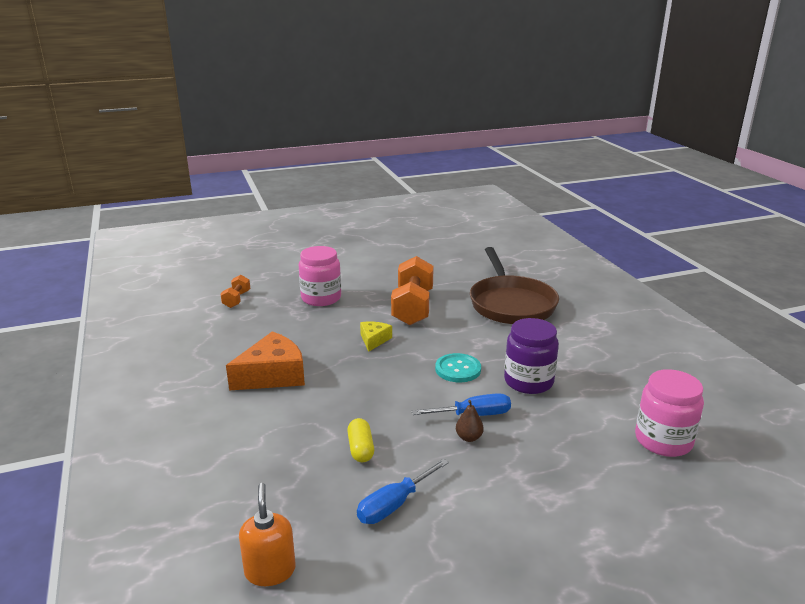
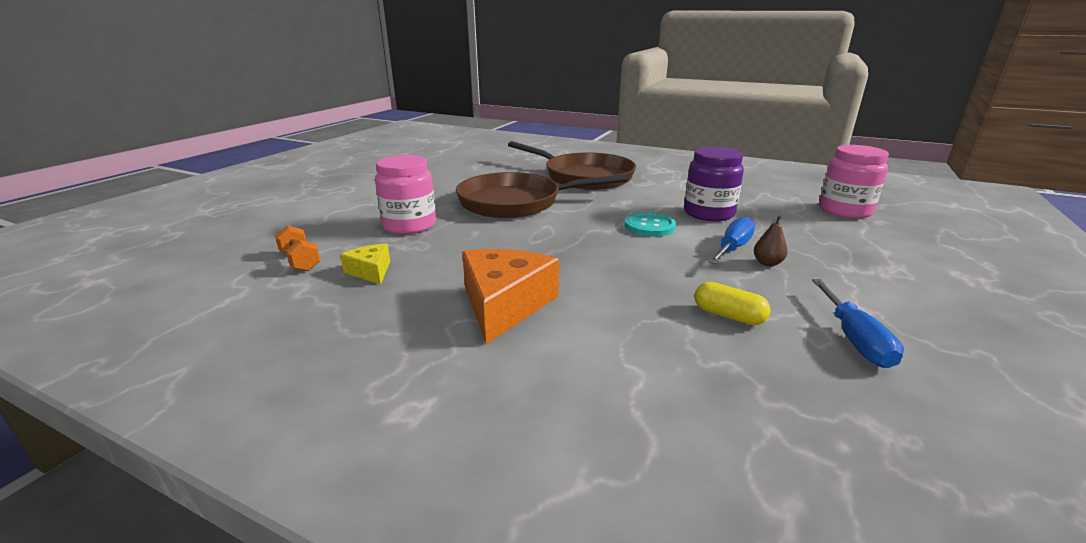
camera: 45 degrees left, 0 degrees up
orange soap dispenser [239,483,296,586] -> none
yellow cheese [360,322,392,352] -> yellow cheese moved to [340,244,390,285]
orange dumbbell [391,256,434,325] -> brown pan [456,172,628,218]

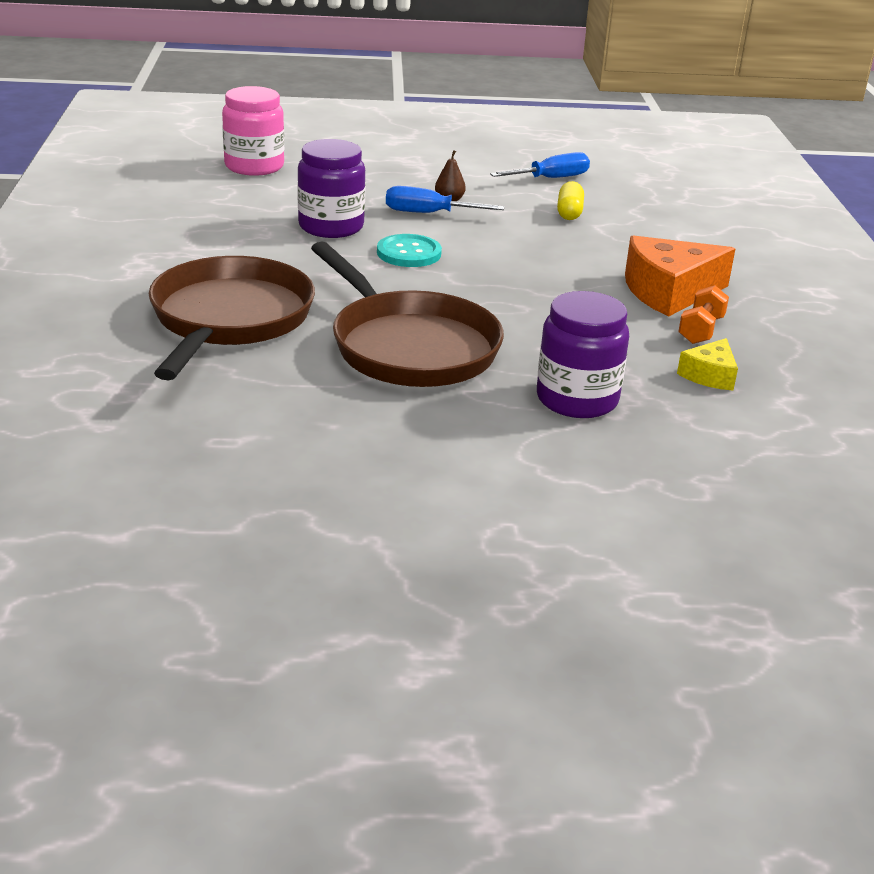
camera: 120 degrees left, 5 degrees up
orange dumbbell [275,225,320,271] -> orange dumbbell moved to [678,285,729,344]
pink jar [375,155,436,234] -> purple jar [537,291,629,418]

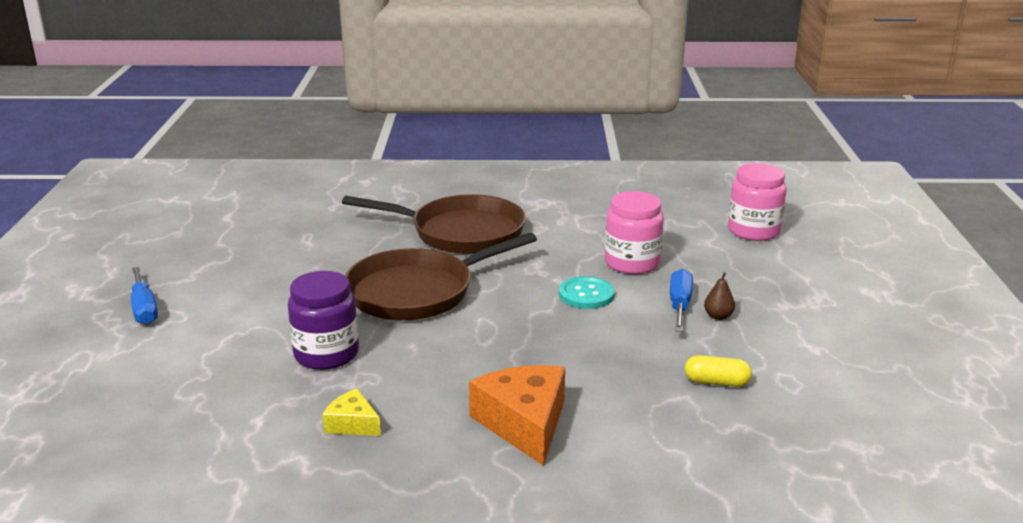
camera: 95 degrees right, 5 degrees down
purple jar [297,139,365,238] -> pink jar [605,191,664,274]
blue screwdriver [490,152,590,178] -> blue screwdriver moved to [131,267,158,324]
orange dumbbell [678,285,729,344] -> none

